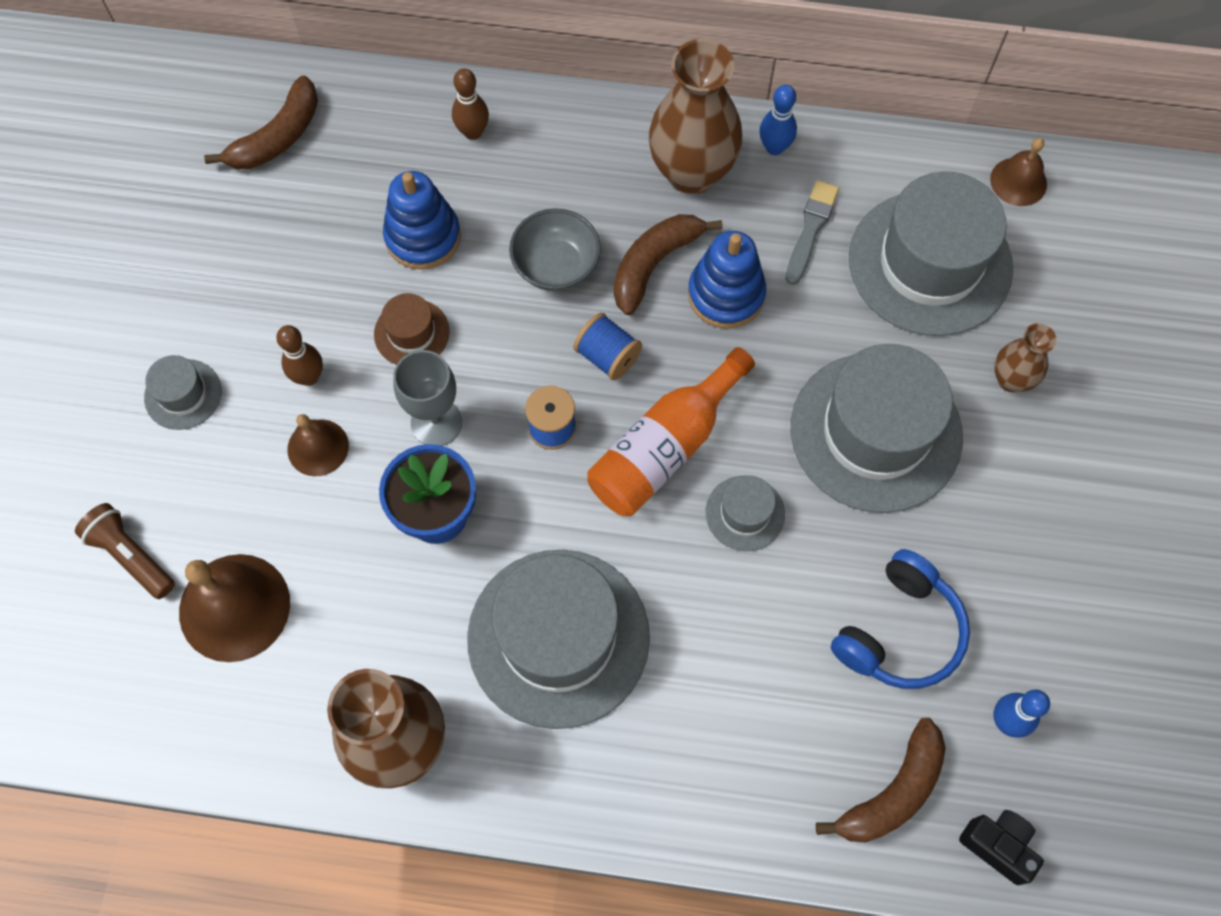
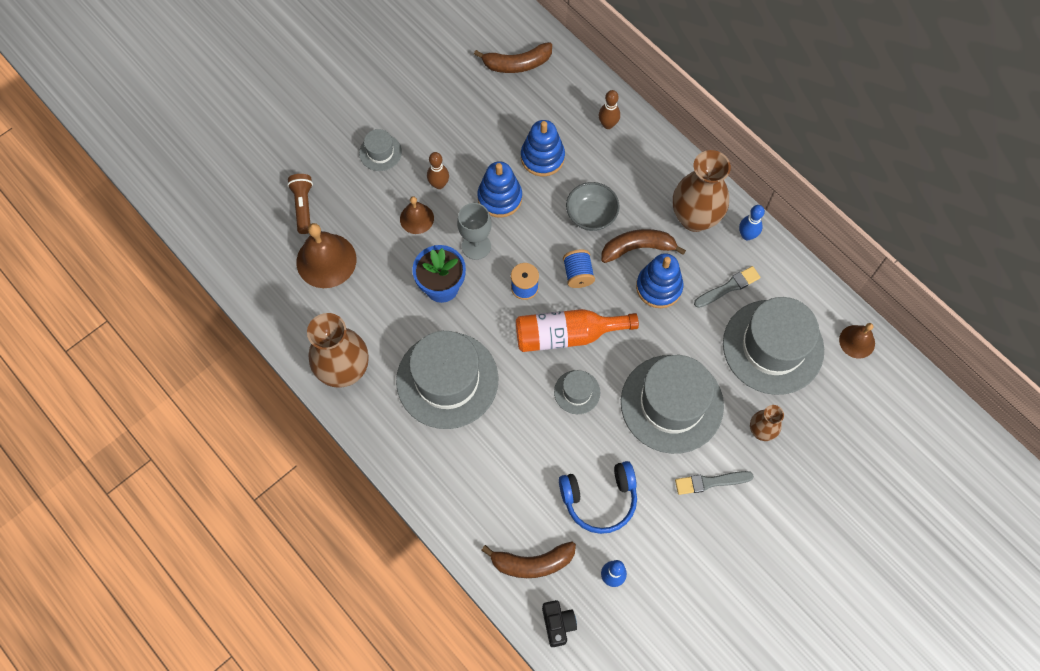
camera: 40 degrees right, 0 degrees up
brown hat [374,293,450,365] -> blue stacking toy [477,161,522,218]
none -> grey brush [675,471,754,495]

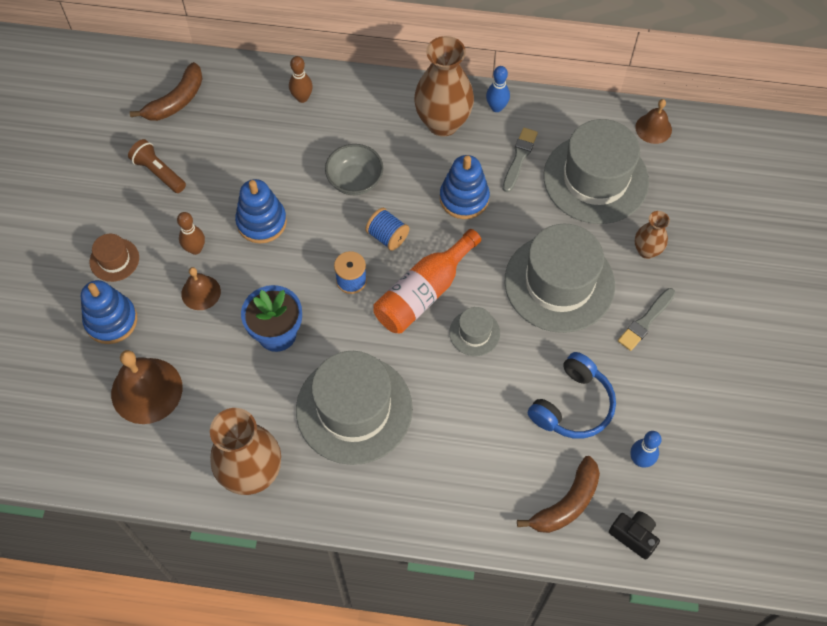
camera: 40 degrees left, 5 degrees down
brown flashlight [287,174,313,234] -> brown flashlight moved to [128,139,186,193]
grey hat [359,129,402,171] -> brown hat [90,234,139,282]
grey goblet [457,203,492,260] -> none
blue stacking toy [521,120,565,176] -> blue stacking toy moved to [81,280,137,344]
brown banana [601,229,686,263] -> none

